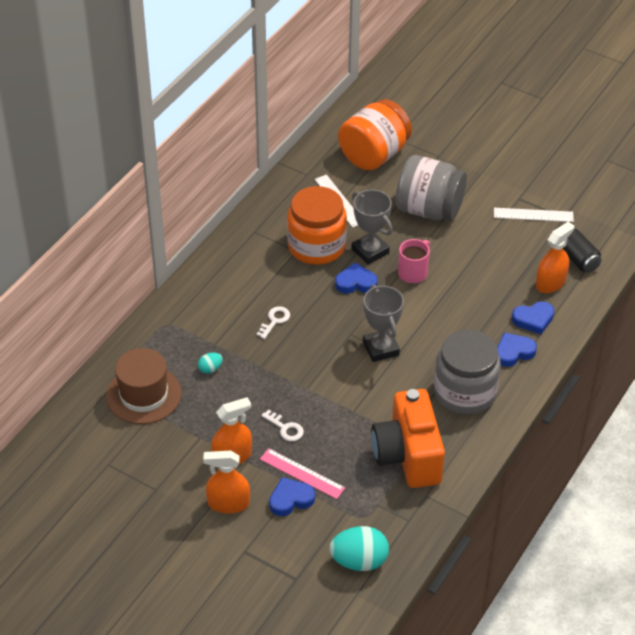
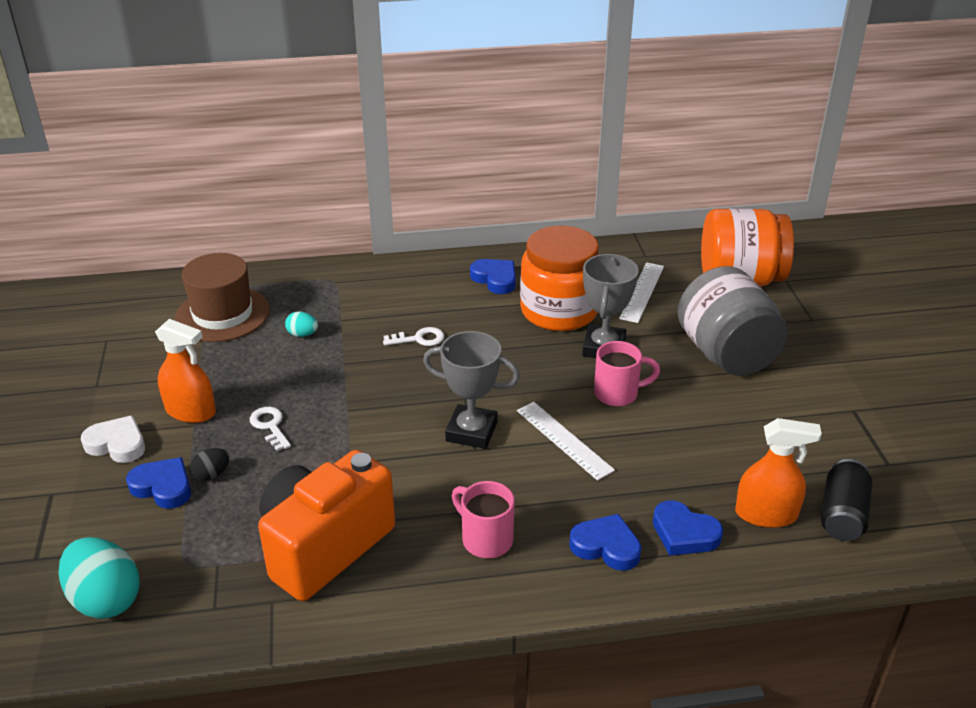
camera: 50 degrees right, 10 degrees down
orange spray bottle [203,451,250,514] -> white heart [81,415,145,463]
pink ruler [260,448,345,499] -> black egg [190,448,229,480]
white key [261,409,304,441] -> white key turned 150 degrees clockwise [250,407,291,451]
blue heart [335,263,378,294] -> blue heart moved to [470,259,516,294]
grey trophy [363,284,404,362] -> grey trophy turned 75 degrees clockwise [423,331,520,449]
grey jar [434,330,501,414] -> pink mug [452,481,515,558]
white ruler [494,208,574,222] -> white ruler moved to [517,402,615,481]

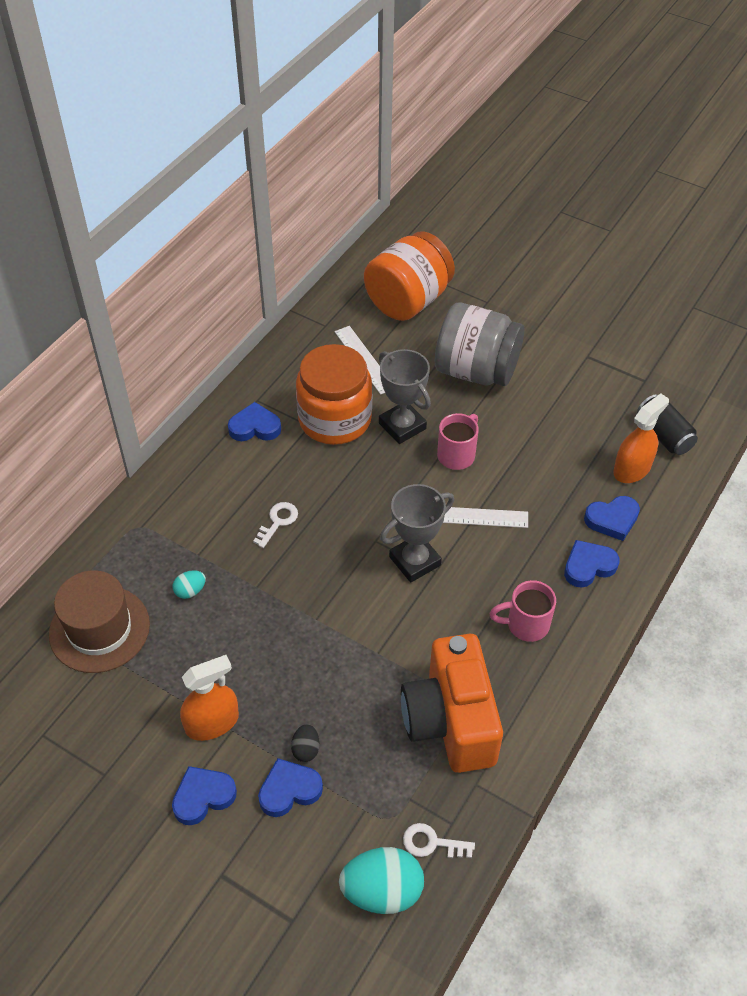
camera: 50 degrees left, 15 degrees up
white heart [81,415,145,463] -> blue heart [172,766,237,825]
white key [250,407,291,451] -> white key moved to [403,823,475,858]

